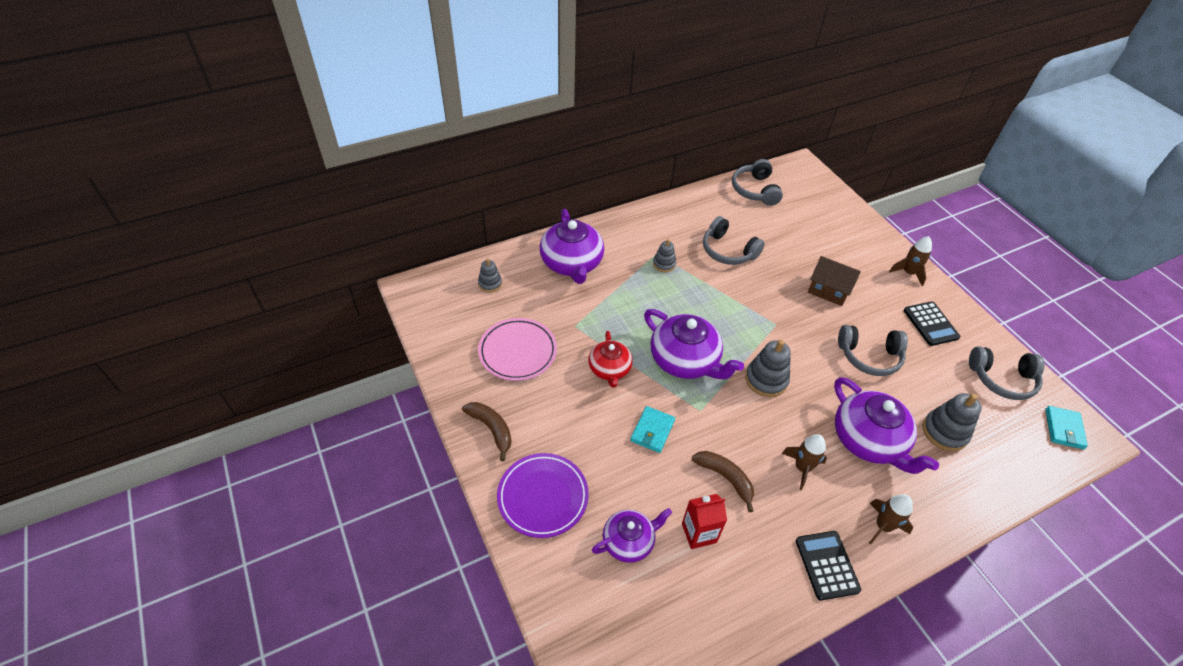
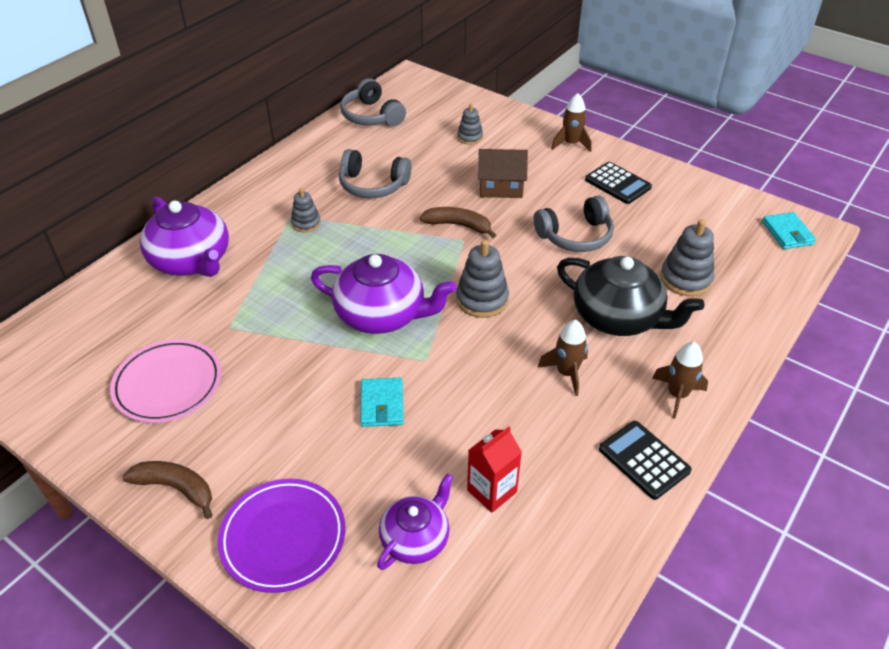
camera: 25 degrees left, 5 degrees down
grey stacking toy [478,258,502,292] -> grey stacking toy moved to [457,104,483,145]
red teapot [588,331,633,388] -> none
brown banana [692,451,754,512] -> brown banana moved to [420,207,496,238]
purple teapot [834,377,939,474] -> black teapot [557,256,704,336]
grey headphones [969,346,1045,400] -> none

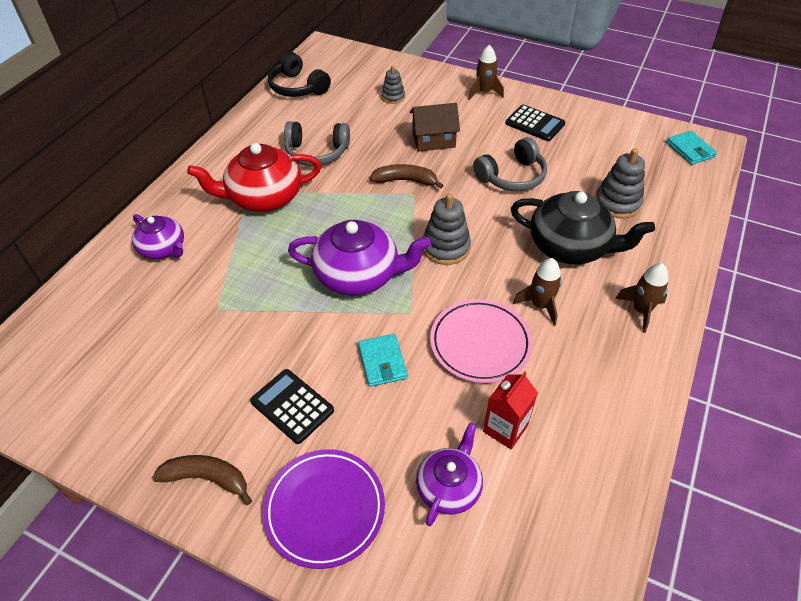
camera: 10 degrees left, 5 degrees up
pink plate [110,339,221,423] -> pink plate moved to [430,299,533,383]
purple teapot [140,197,229,277] -> purple teapot [132,214,184,259], size x0.61
grey stacking toy [291,188,321,232] -> red teapot [187,143,321,212]
grey headphones [340,78,406,126] -> black headphones [268,52,331,97]
black calculator [599,421,692,500] -> black calculator moved to [250,369,334,444]

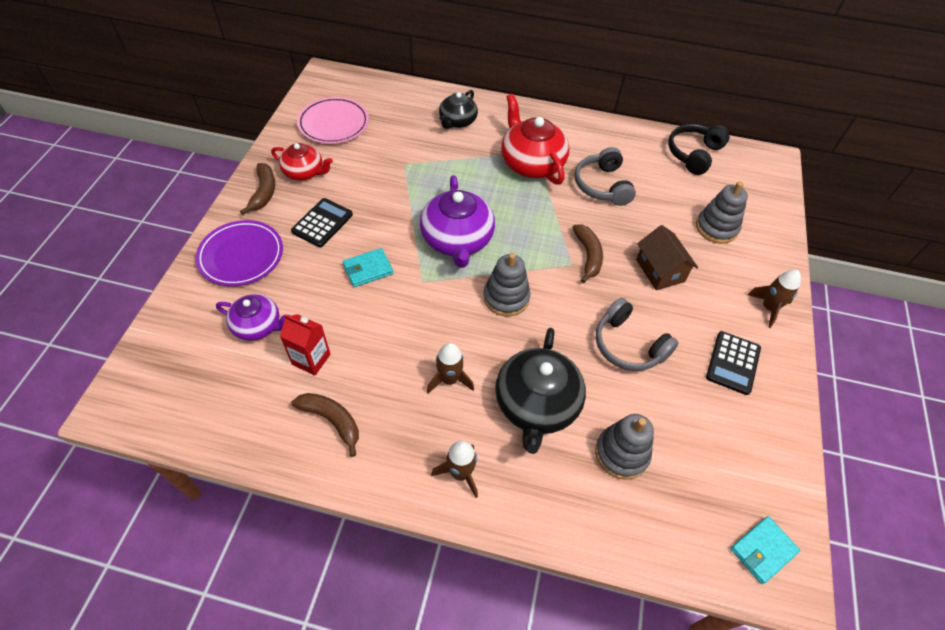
camera: 75 degrees right, 5 degrees up
purple teapot [132,214,184,259] -> black teapot [439,90,478,129]
grey stacking toy [381,66,405,104] -> grey stacking toy [696,182,748,244], size x1.64
pink plate [430,299,533,383] -> pink plate moved to [297,97,369,144]
none -> red teapot [271,143,333,180]
none -> brown banana [292,393,359,457]

